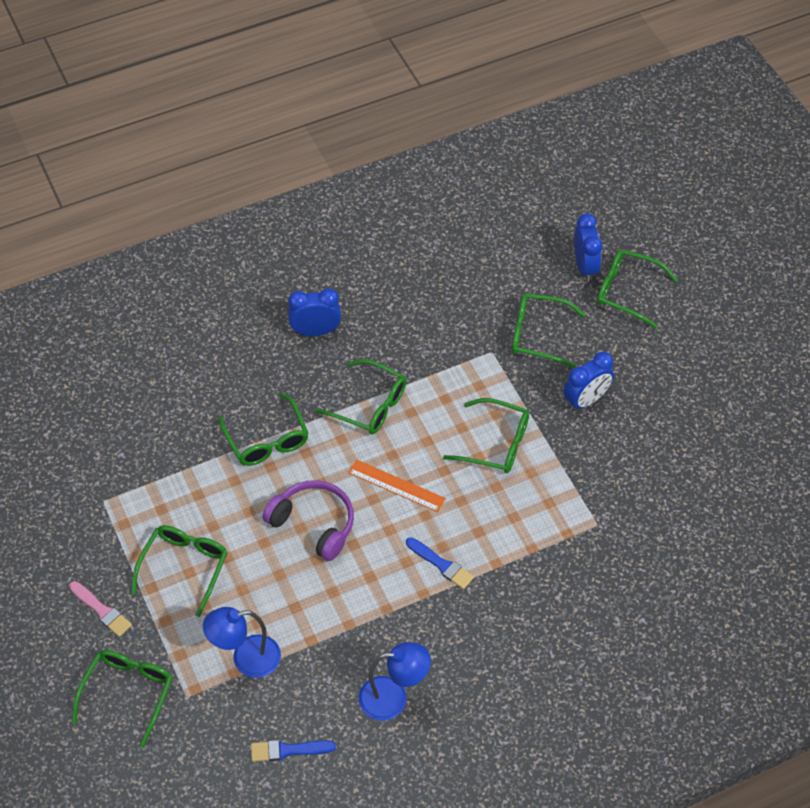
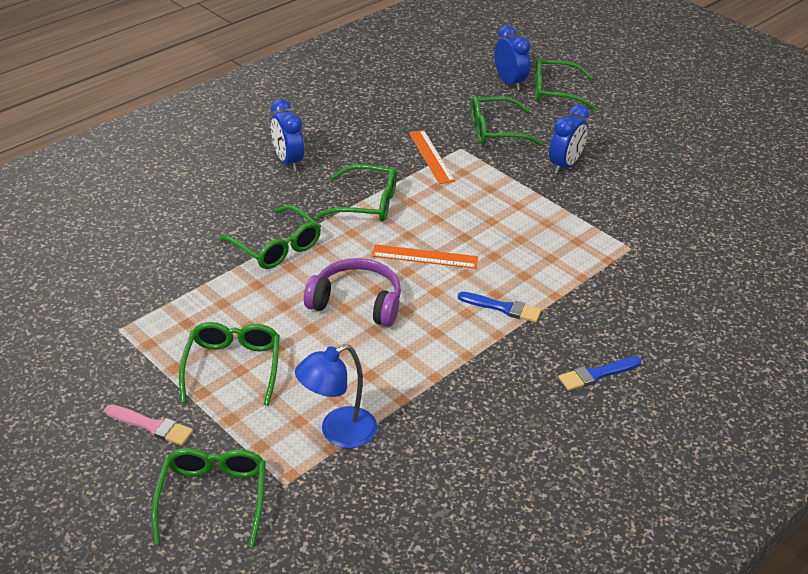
camera: 20 degrees left, 15 degrees down
blue brush [251,740,336,762] -> blue brush moved to [559,356,641,391]
blue clock [288,288,341,336] -> blue clock turned 90 degrees counterclockwise [271,99,304,171]
blue lamp [358,642,431,721] -> none
green glasses [443,398,529,473] -> none
none -> orange ruler [409,130,455,184]

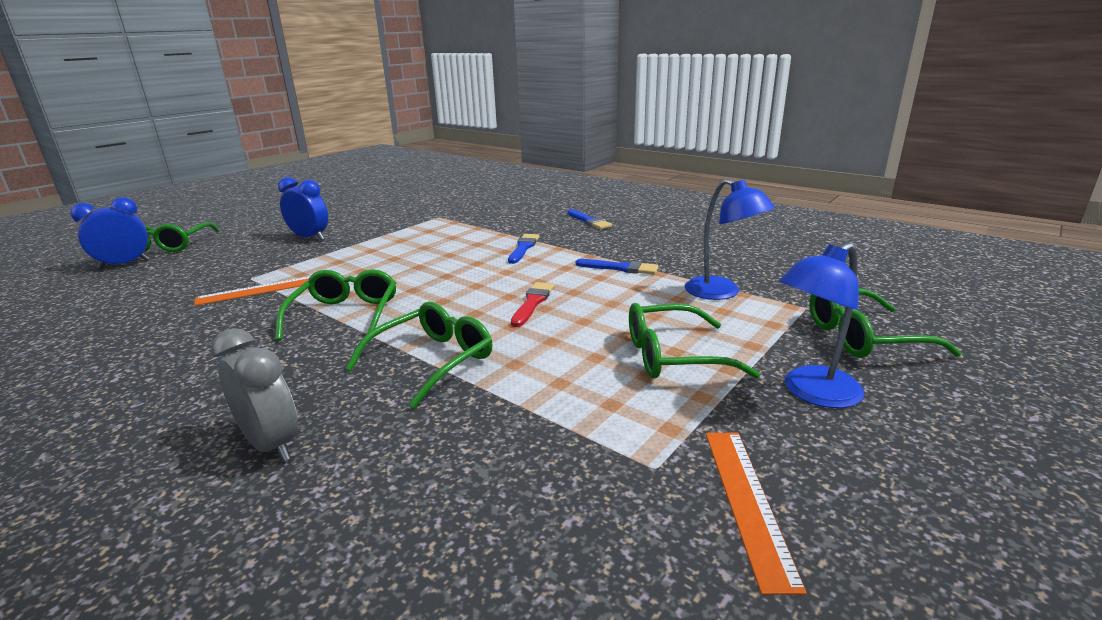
camera: 95 degrees left, 15 degrees down
pink brush [105,405,193,446] -> blue lamp [779,243,864,408]
blue clock [271,99,304,171] -> none
purple headphones [304,258,401,327] -> red brush [511,282,554,327]
orange ruler [372,244,478,269] -> orange ruler moved to [706,433,807,595]
green glasses [471,96,543,146] -> none
none -> grey clock [211,328,298,462]
none -> blue brush [576,259,658,275]

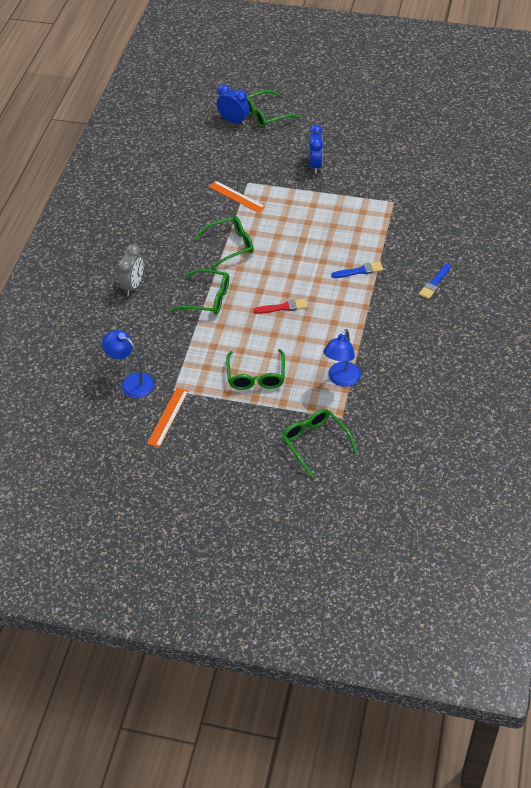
camera: 65 degrees right, 25 degrees up
blue brush [576,259,658,275] -> none
green glasses [629,303,760,379] -> green glasses turned 150 degrees counterclockwise [226,349,285,390]
orange ruler [706,433,807,595] -> orange ruler turned 45 degrees counterclockwise [147,388,189,448]
blue lamp [779,243,864,408] -> blue lamp moved to [102,330,154,398]

